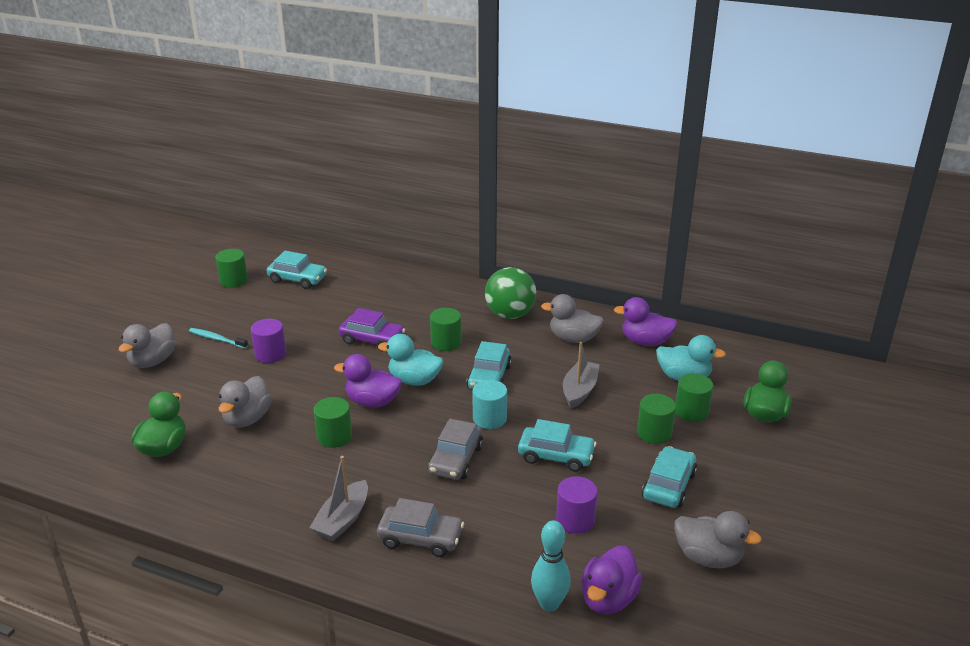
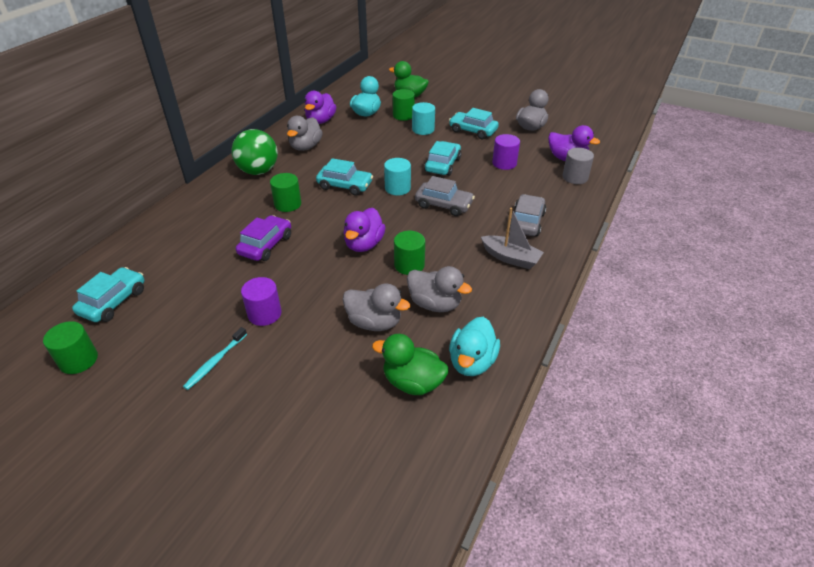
camera: 85 degrees left, 10 degrees up
grey duck [119,323,175,368] -> grey duck moved to [407,266,472,312]
turquoise duck [378,334,443,386] -> turquoise duck moved to [449,317,500,376]
turquoise bowling pin [531,521,571,612] -> grey cylinder [563,148,594,184]
grey boat [563,342,600,409] -> none
green cylinder [637,394,676,444] -> turquoise cylinder [412,102,435,135]

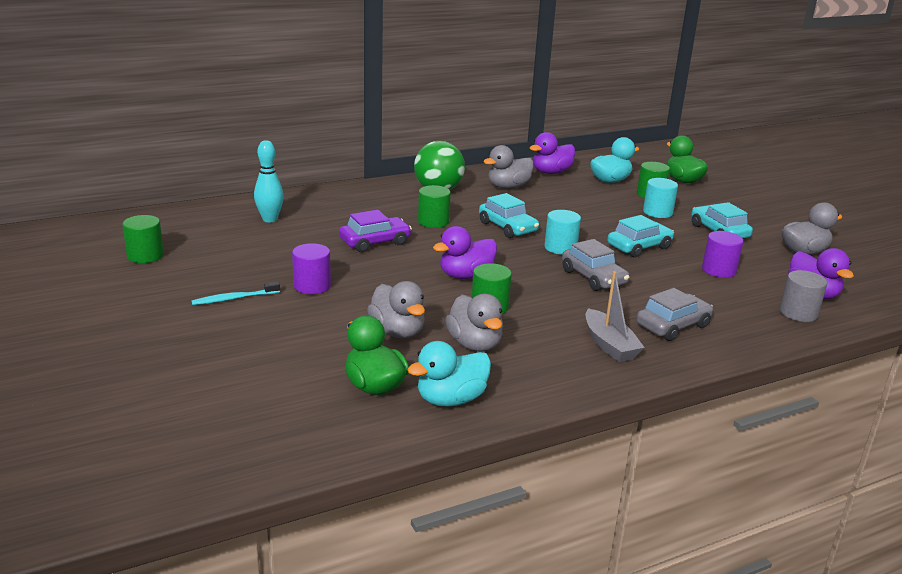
camera: 35 degrees right, 15 degrees down
turquoise car [72,267,144,322] -> none
none -> turquoise bowling pin [254,140,284,222]

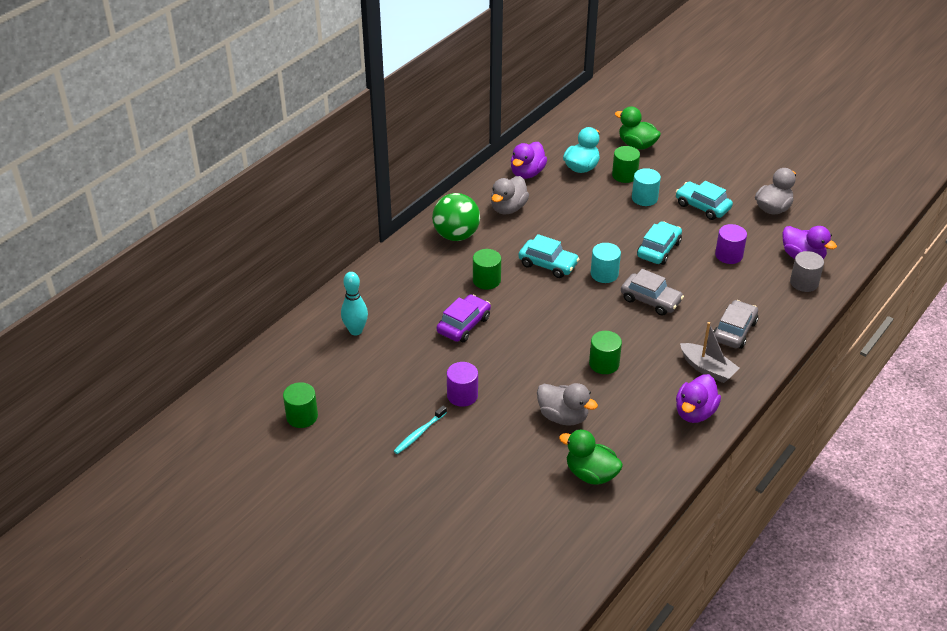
camera: 25 degrees left, 15 degrees up
turquoise duck [407,341,491,407] -> none
purple duck [433,226,497,279] -> purple duck moved to [676,374,721,423]
grey duck [445,294,503,351] -> none

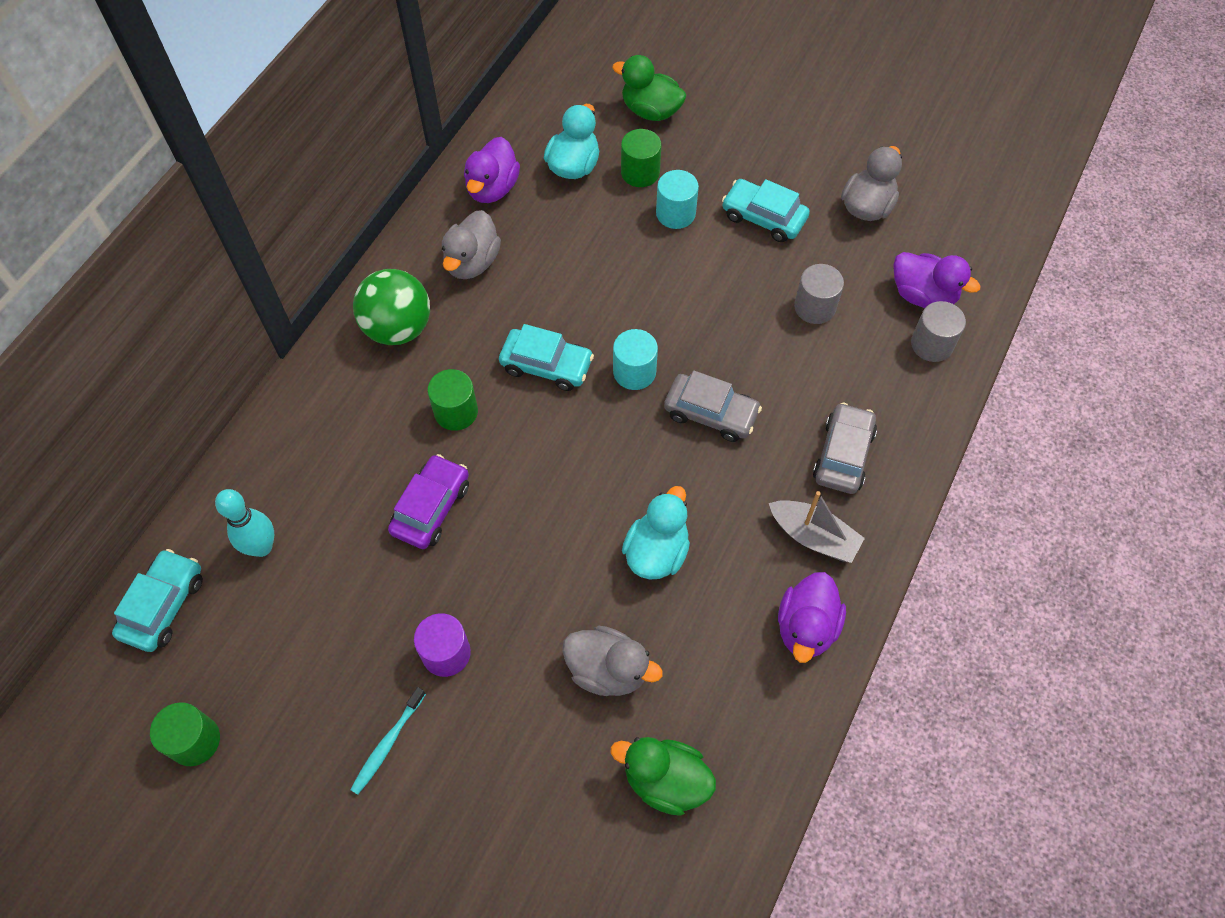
camera: 10 degrees left, 20 degrees up
green cylinder [589,331,622,374] -> turquoise duck [622,486,690,579]
turquoise car [637,221,682,265] -> turquoise car moved to [112,549,203,652]
purple cylinder [715,224,747,264] -> grey cylinder [794,264,844,324]

